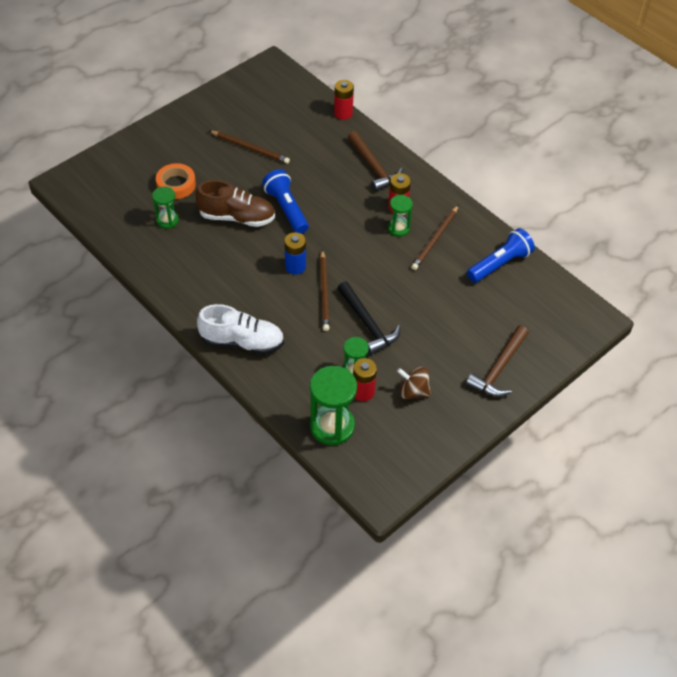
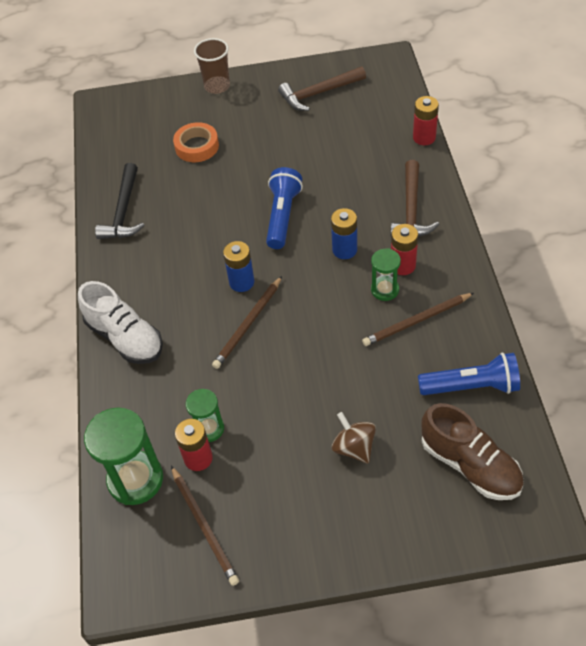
camera: 40 degrees right, 0 degrees up
green hourglass [152,187,179,229] -> none
brown shoe [196,180,275,227] -> brown shoe moved to [422,403,524,500]
brown pencil [209,130,290,164] -> brown pencil moved to [171,466,239,586]
black hammer [337,282,400,355] -> black hammer moved to [95,163,144,239]
brown spinning top [397,367,431,399] -> brown spinning top moved to [332,412,376,464]
brown hammer [466,326,529,397] -> brown hammer moved to [278,67,366,111]
none -> brown cup [194,38,230,94]
none -> blue battery [331,208,357,259]

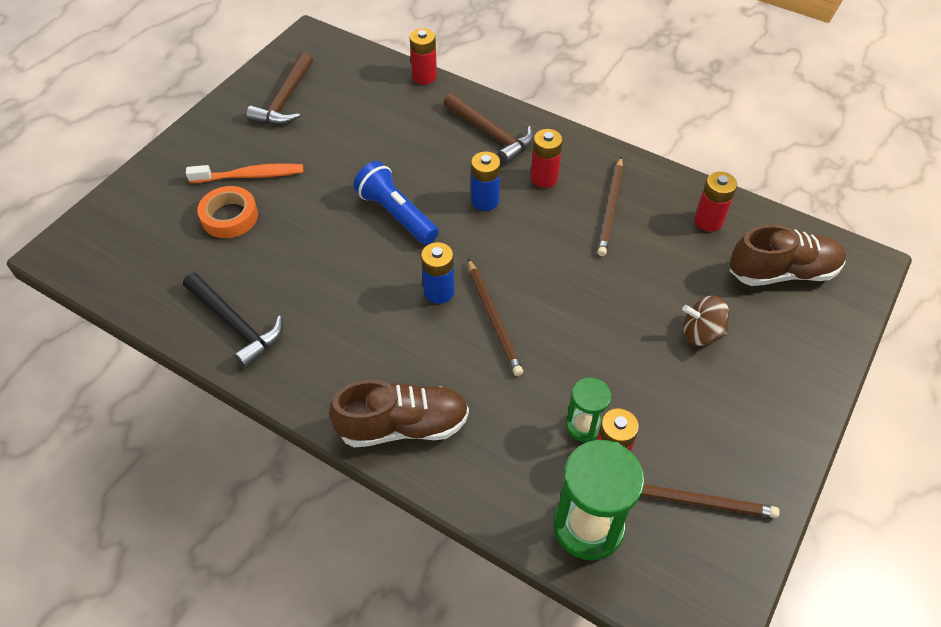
camera: 55 degrees left, 0 degrees up
white shoe [78,281,163,364] -> brown shoe [329,380,469,447]
brown cup [194,38,230,94] -> none
green hourglass [371,248,401,301] -> none
blue flashlight [418,353,520,395] -> red battery [694,172,737,232]
none -> orange toothbrush [186,163,303,183]

